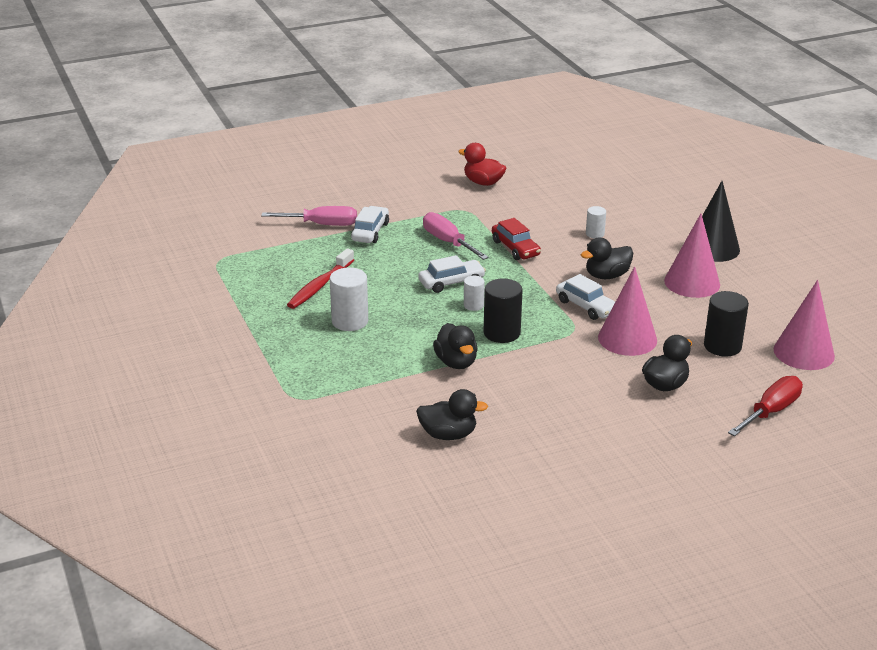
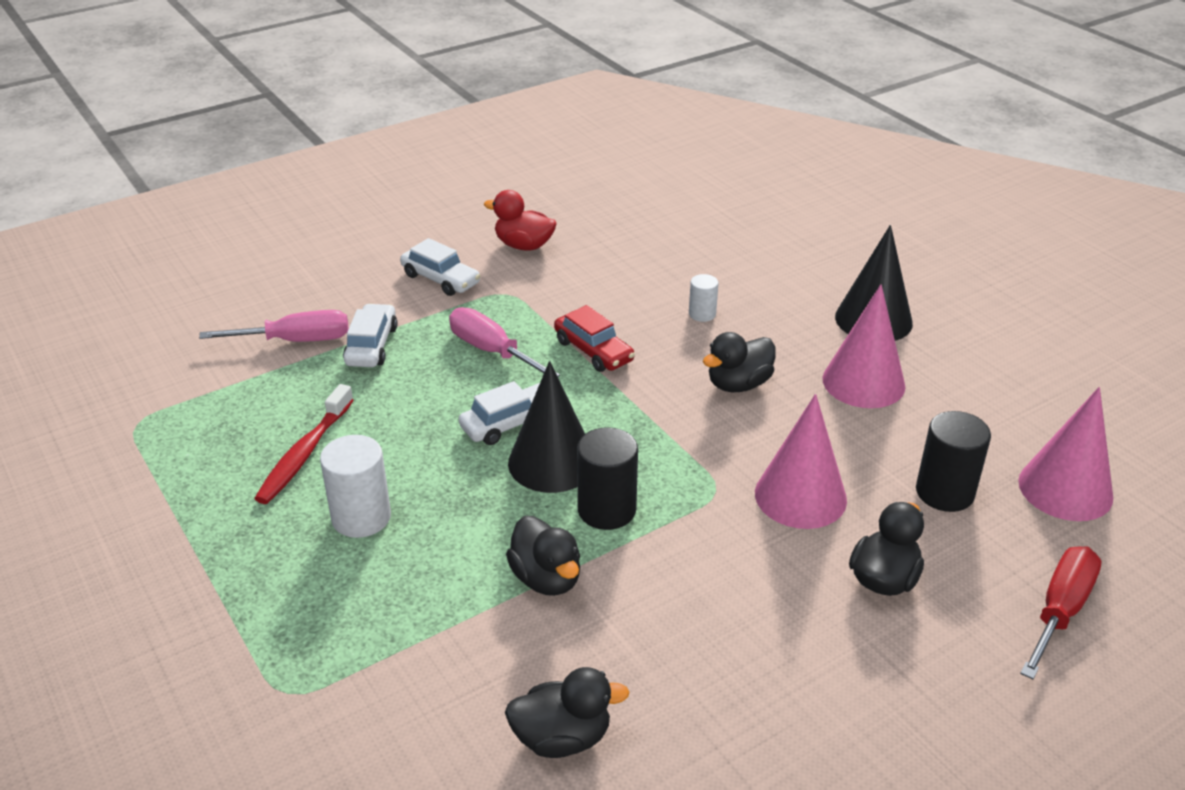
camera: 10 degrees left, 5 degrees up
white cylinder [464,276,485,311] -> black cone [508,361,585,493]
white car [556,274,615,320] -> white car moved to [400,238,481,296]

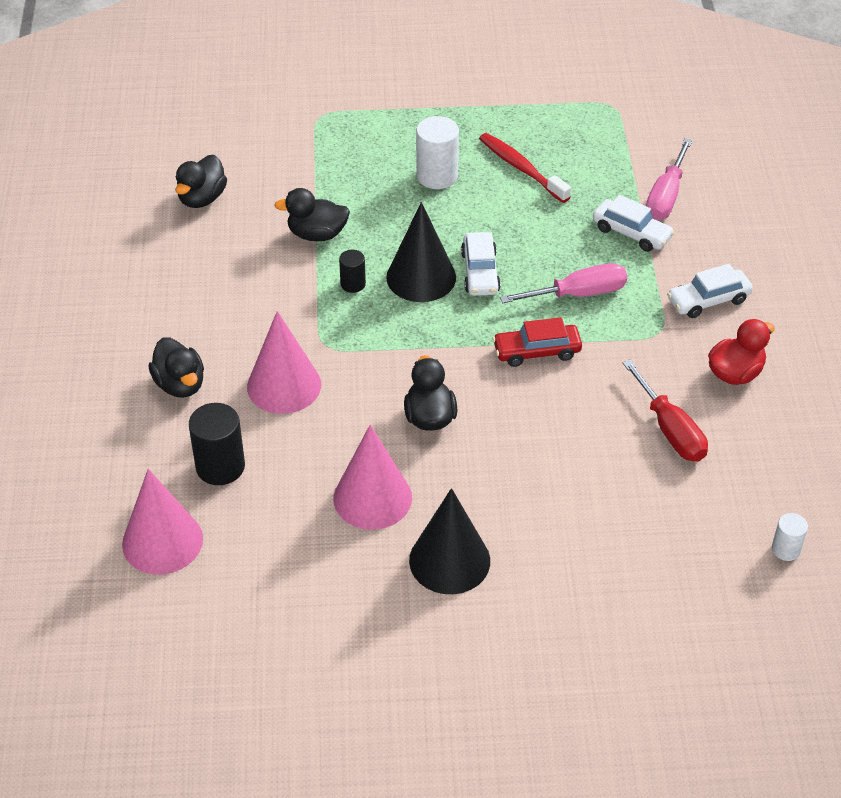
camera: 120 degrees right, 10 degrees up
black cylinder [577,427,638,530] -> black cylinder [339,250,366,293], size x0.57
white cylinder [689,274,719,322] -> white cylinder moved to [772,513,808,561]
red screwdriver [1020,546,1101,679] -> red screwdriver moved to [622,360,708,462]

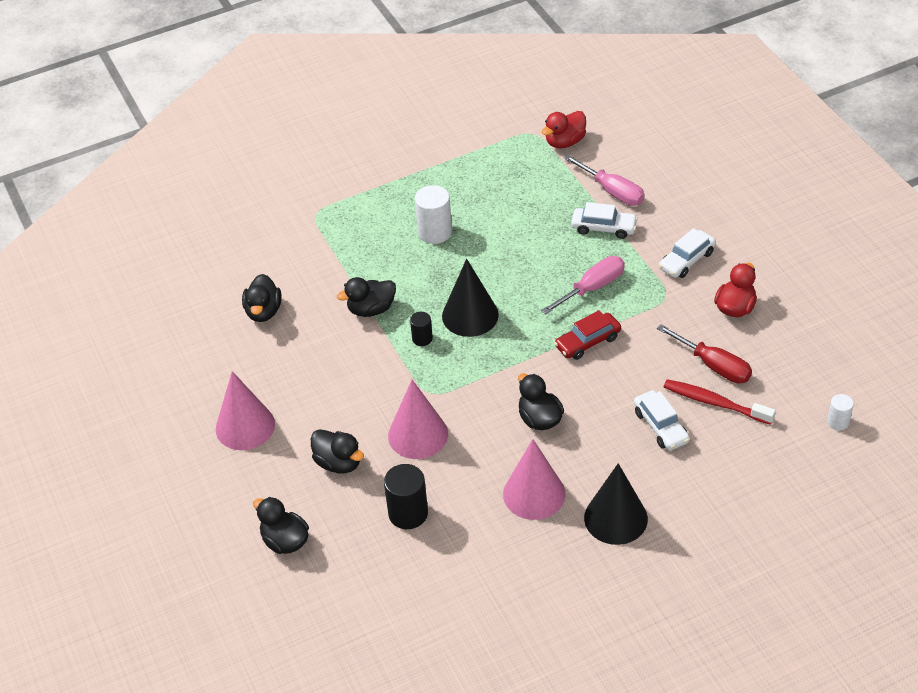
camera: 20 degrees left, 0 degrees up
pink cone [122,469,203,575] -> pink cone moved to [216,371,275,450]
white car [461,232,501,296] -> white car moved to [634,390,690,450]
red toothbrush [479,133,571,203] -> red toothbrush moved to [664,379,776,425]
pink screwdriver [646,138,692,220] -> pink screwdriver turned 45 degrees counterclockwise [564,155,645,206]
none -> black duck [253,497,309,554]
none -> red duck [542,111,586,149]

